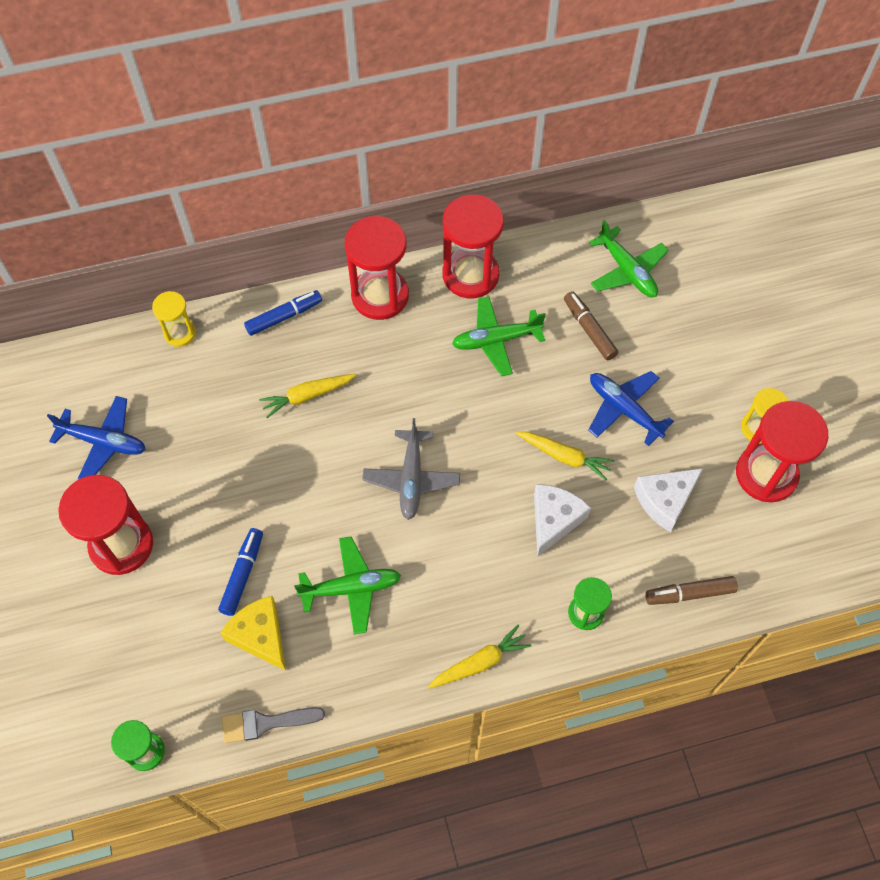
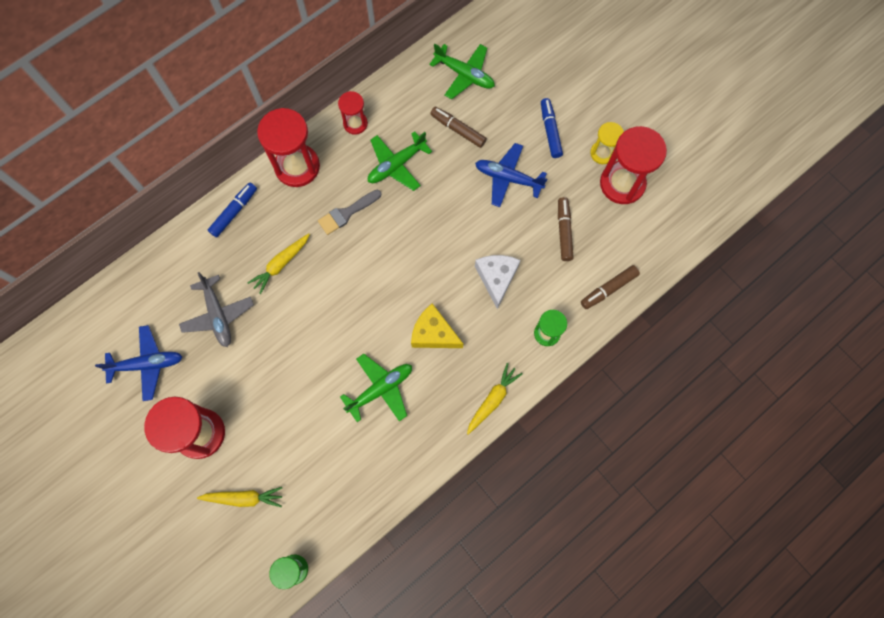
camera: 25 degrees left, 10 degrees up
yellow hourglass [152,291,196,347] -> none
blue marker [218,528,263,616] -> blue marker moved to [541,98,563,158]
yellow cheese [220,596,286,671] -> yellow cheese moved to [411,303,463,348]
grey brush [222,707,325,743] -> grey brush moved to [318,190,381,235]
grey plane [362,418,460,520] -> grey plane moved to [179,272,254,347]
red hourglass [442,194,504,298] -> red hourglass [338,91,368,135], size x0.55
yellow carrot [516,432,615,480] -> yellow carrot moved to [197,487,282,507]
white cheese [634,468,703,532] -> brown marker [558,197,574,261]

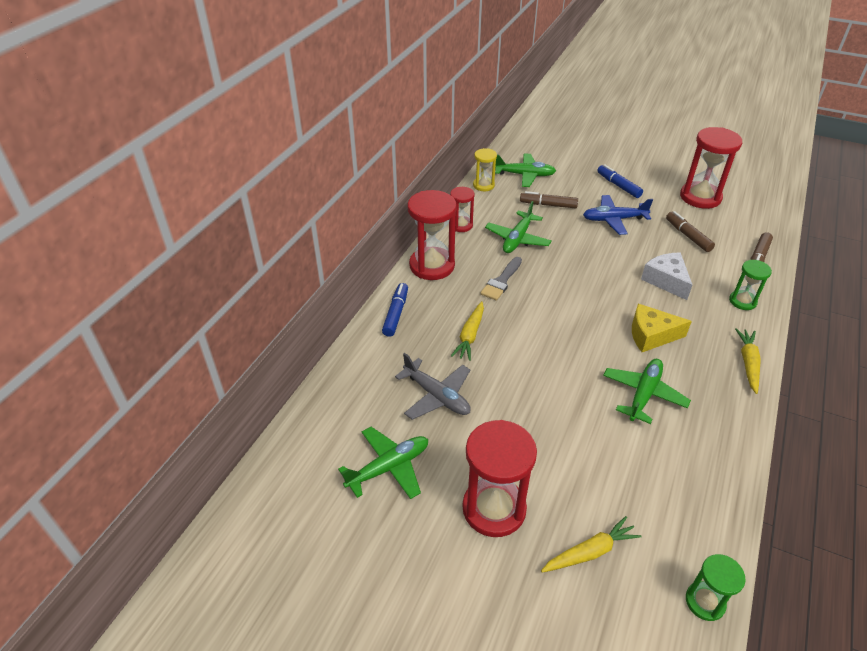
camera: 25 degrees left, 30 degrees down
blue plane [95,325,182,401] -> green plane [338,427,428,499]
yellow hourglass [590,122,624,164] -> yellow hourglass moved to [473,148,497,191]

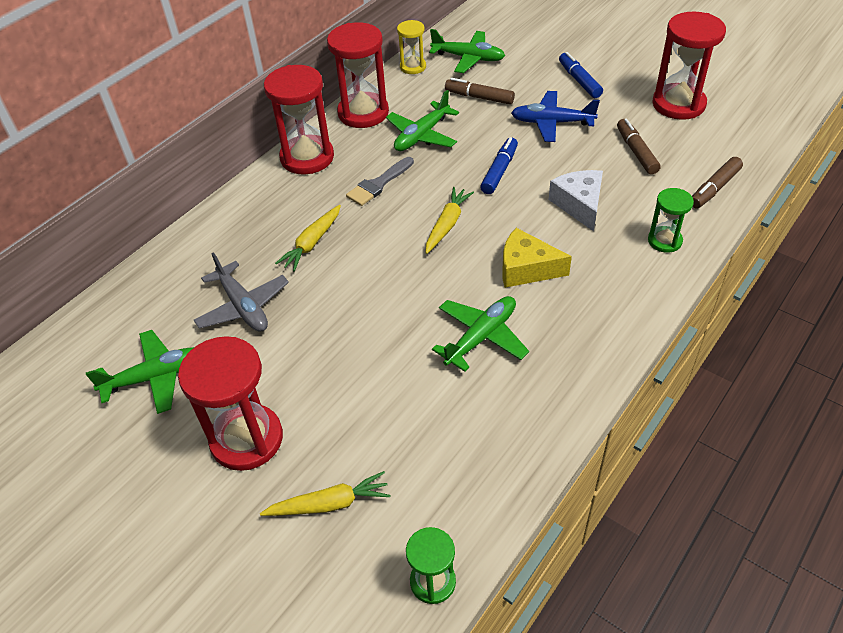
camera: 15 degrees right, 5 degrees up
blue marker [382,283,408,337] -> blue marker moved to [480,137,518,194]
red hourglass [450,187,475,232] -> red hourglass [327,22,389,128], size x1.82
yellow carrot [735,328,761,394] -> yellow carrot moved to [426,187,474,254]

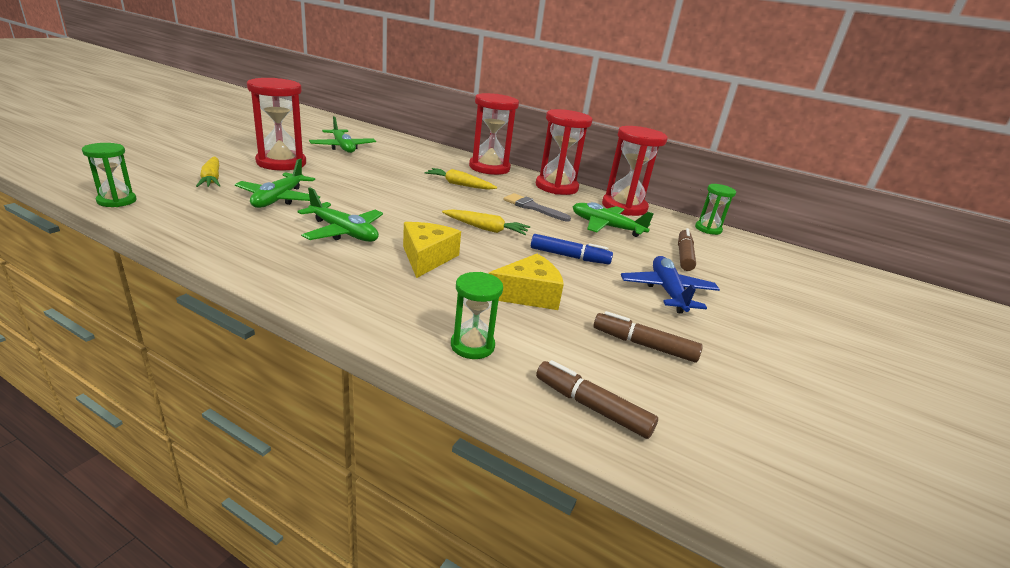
camera: 75 degrees right, 20 degrees down
grey plane [194,252,289,332] -> none
yellow hourglass [397,20,426,74] -> green hourglass [695,184,736,235]
green plane [429,29,505,73] -> green plane moved to [235,159,320,208]
white cheese [549,170,603,231] -> yellow cheese [488,254,564,310]
blue marker [559,52,603,98] -> none
brown marker [617,118,661,175] -> brown marker turned 135 degrees counterclockwise [594,311,703,363]
red hourglass [652,12,726,120] -> red hourglass moved to [469,93,519,175]

